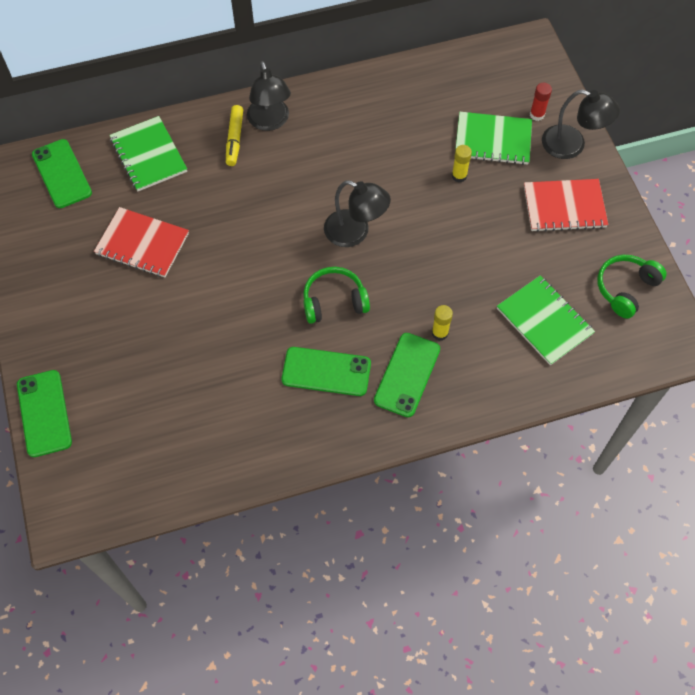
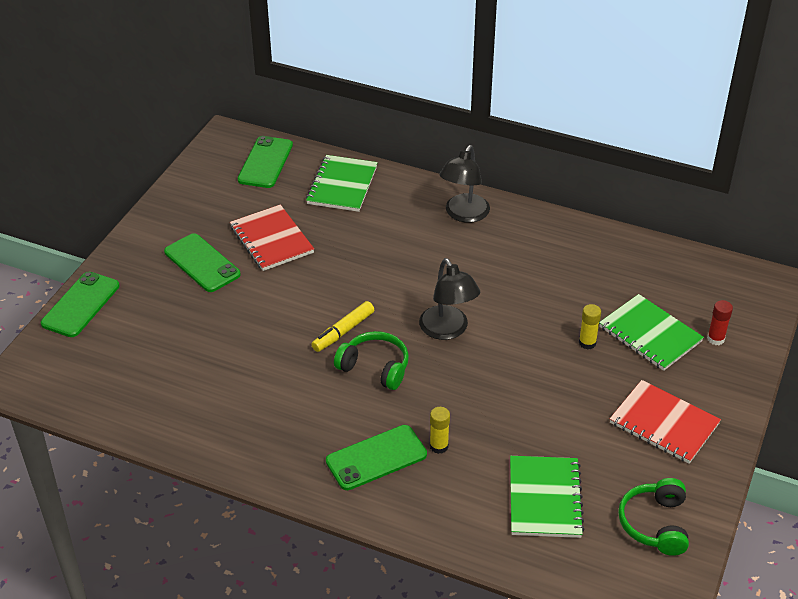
camera: 40 degrees right, 20 degrees down
yellow marker [226,105,243,166] -> yellow marker moved to [311,301,374,352]
green phone [282,347,371,396] -> green phone moved to [164,233,241,292]
black lamp [542,90,620,159] -> none
green headphones [597,255,667,319] -> green headphones turned 75 degrees counterclockwise [618,478,689,556]

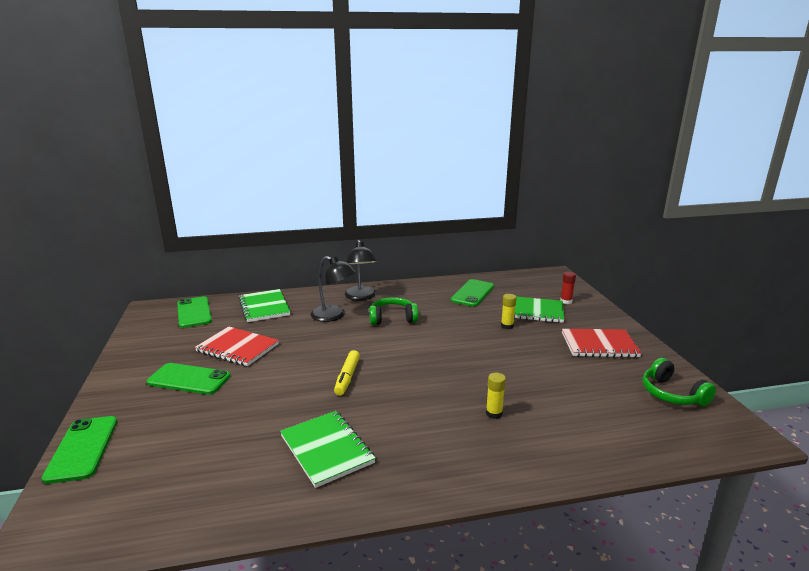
camera: 35 degrees left, 20 degrees down
green phone [326,425,427,490] -> green phone moved to [450,279,494,307]
green headphones [334,331,409,390] -> green headphones moved to [369,297,418,325]
black lamp [419,258,480,340] -> black lamp moved to [311,256,356,322]
green notebook [510,456,585,538] -> green notebook moved to [280,411,376,488]

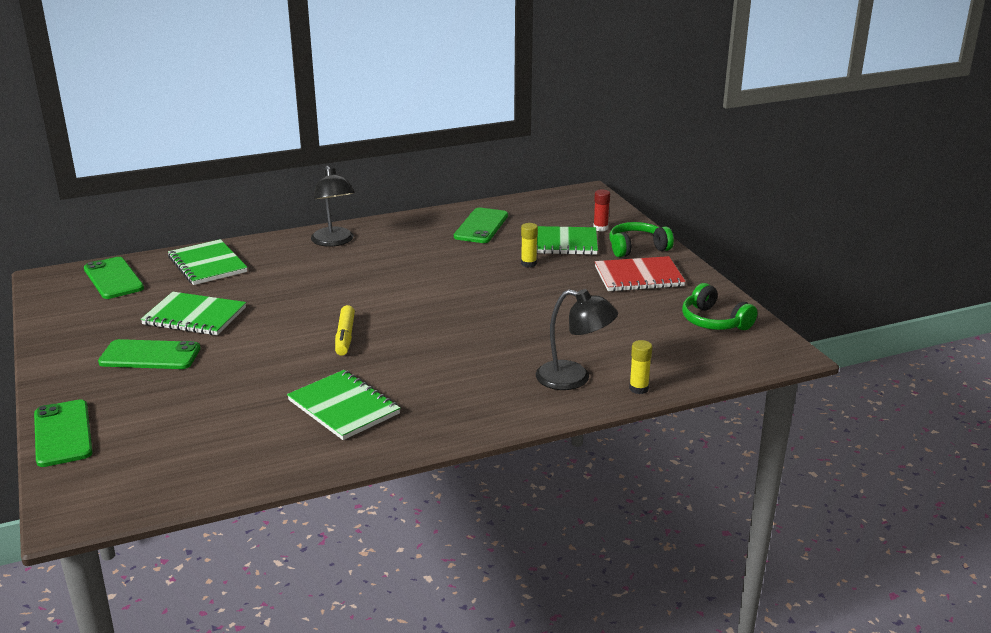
camera: 10 degrees left, 5 degrees up
red notebook [195,326,279,366] -> green notebook [141,292,246,335]
black lamp [311,256,356,322] -> black lamp moved to [536,289,618,390]
green headphones [369,297,418,325] -> green headphones moved to [609,222,674,257]
yellow glue stick [486,373,506,419] -> yellow glue stick moved to [629,340,652,394]

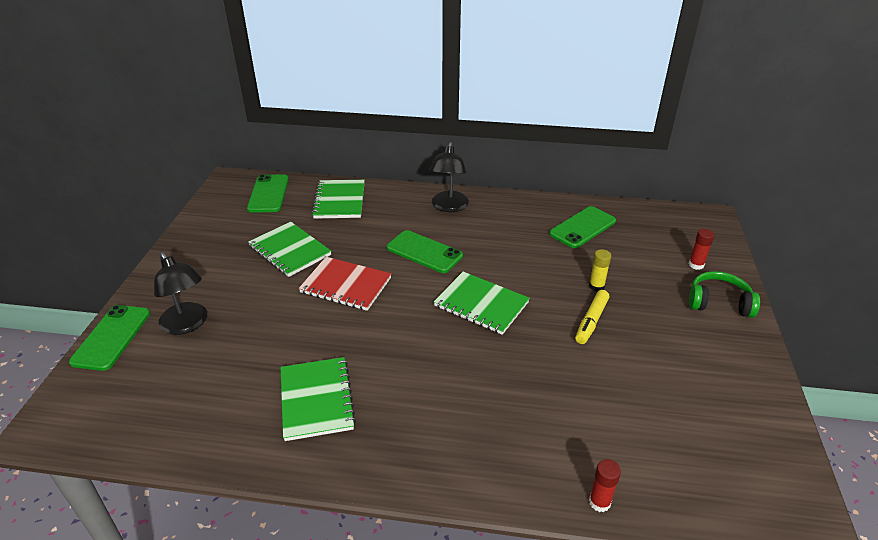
camera: 30 degrees right, 10 degrees up
green phone [98,339,201,369] -> green phone moved to [387,230,463,273]
yellow marker [335,305,355,356] -> yellow marker moved to [575,290,609,344]
black lamp [536,289,618,390] -> black lamp moved to [154,252,207,335]
green notebook [537,226,598,255] -> green notebook moved to [434,272,530,335]
red notebook [595,256,686,292] -> red notebook moved to [299,257,392,311]
yellow glue stick [629,340,652,394] -> red glue stick [589,459,621,512]
green headphones [682,283,757,330] -> none

